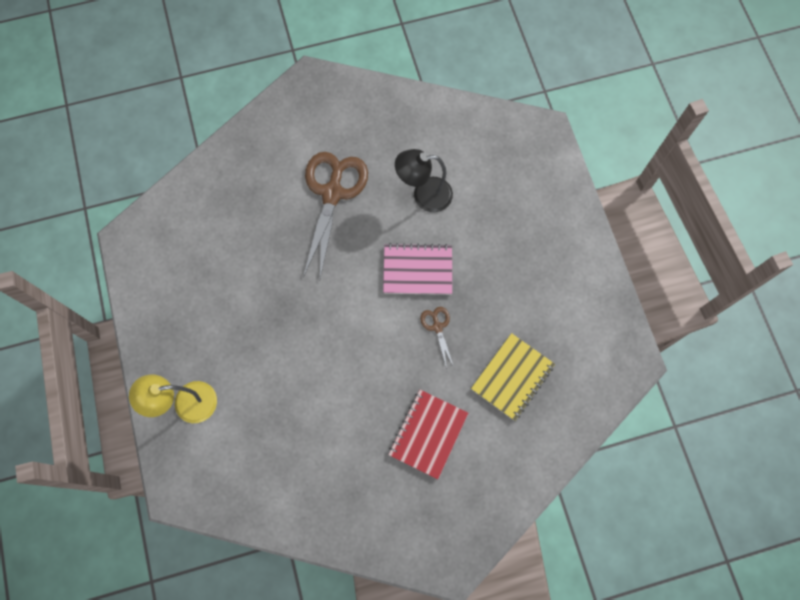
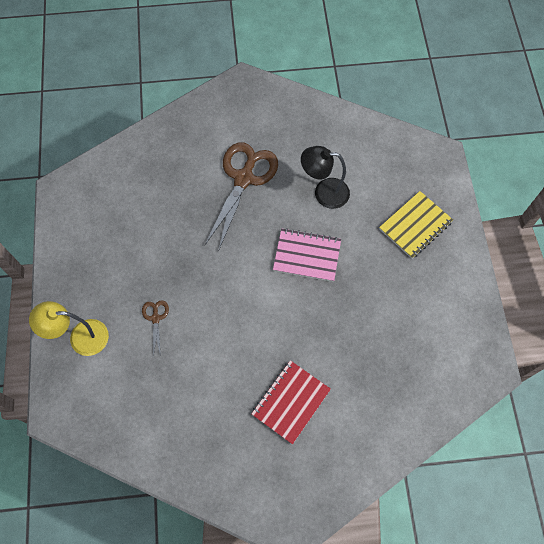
camera: 10 degrees right, 5 degrees down
brown scissors [420,307,454,369] -> brown scissors moved to [142,300,169,357]
yellow notebook [471,333,555,421] -> yellow notebook moved to [379,191,453,259]

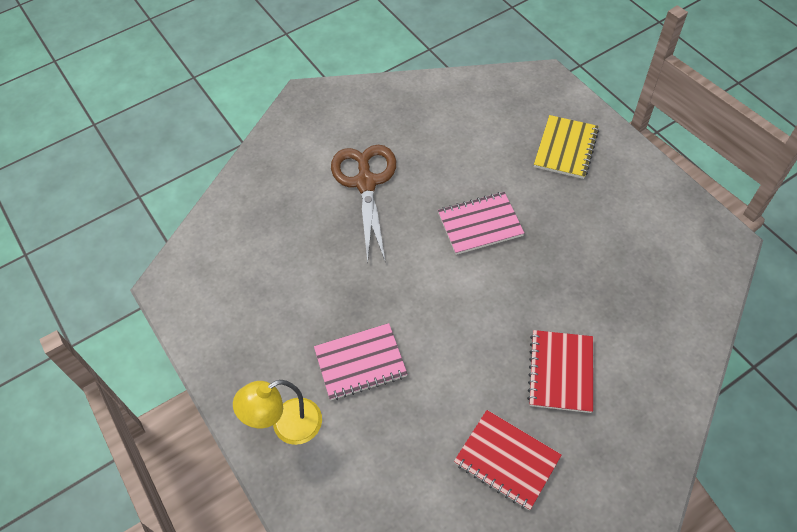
camera: 25 degrees left, 10 degrees down
brown scissors [142,300,169,357] -> pink notebook [314,323,407,400]
black lamp [301,146,350,209] -> none
none -> red notebook [454,410,562,510]

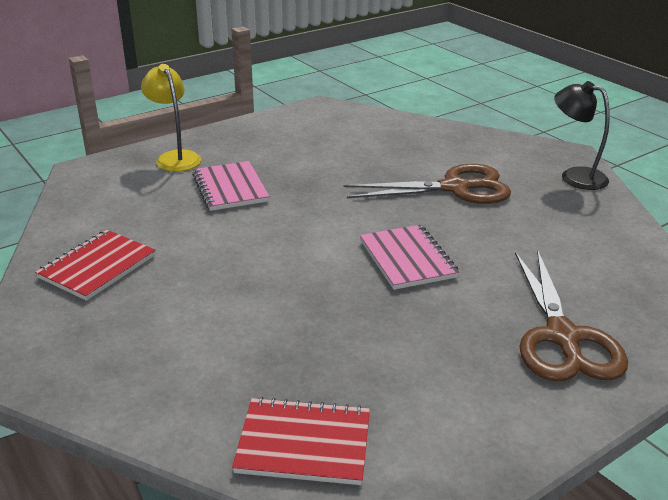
camera: 85 degrees right, 25 degrees down
red notebook [527,330,593,413] -> red notebook moved to [232,397,370,485]
yellow notebook [534,115,599,179] -> brown scissors [515,249,628,382]
none -> black lamp [554,81,610,190]

